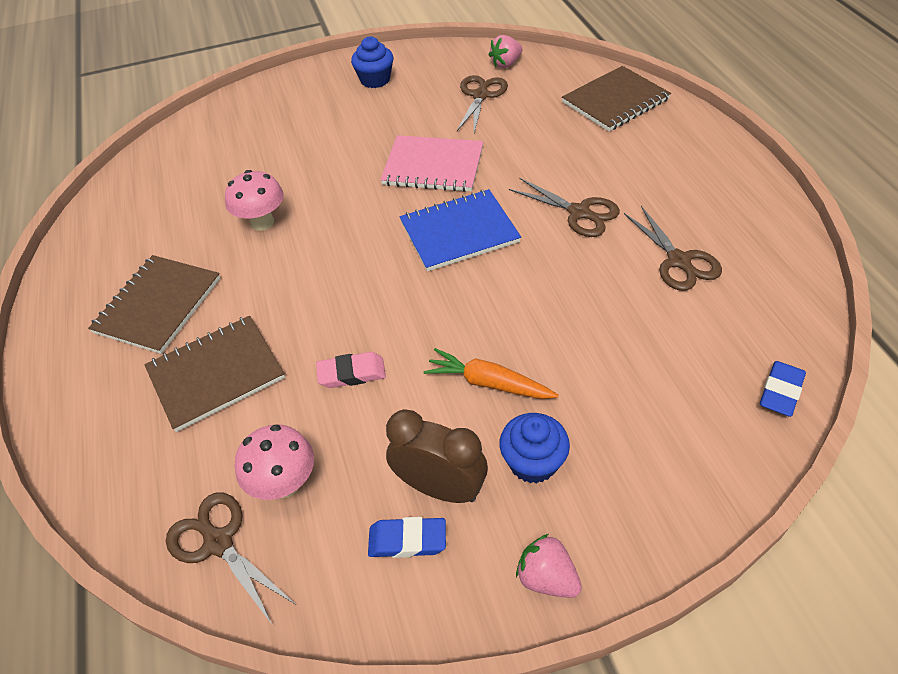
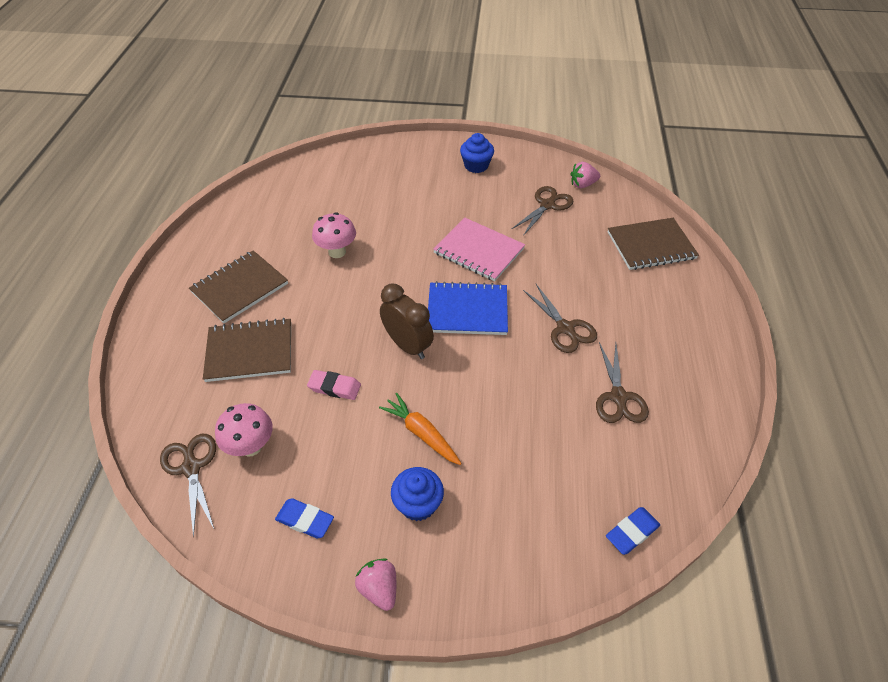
camera: 20 degrees right, 0 degrees up
brown clock [386,409,488,503] -> brown clock moved to [380,283,434,359]

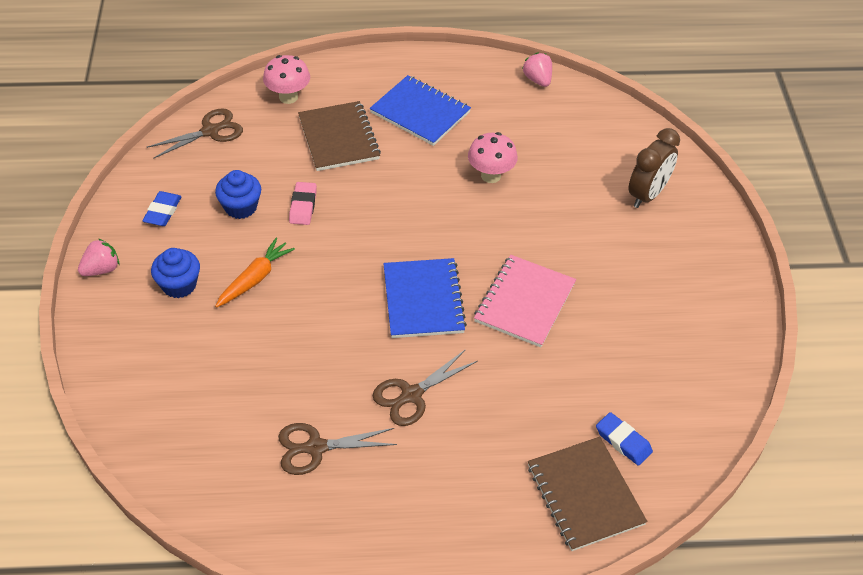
camera: 80 degrees right, 0 degrees up
brown notebook [189,250,288,323] -> blue notebook [370,75,471,146]
pink mushroom [215,403,273,457] -> pink mushroom moved to [263,55,310,104]
brown clock [380,283,434,359] -> brown clock moved to [629,128,680,208]
blue cupcake [460,133,494,173] -> blue cupcake moved to [215,170,261,219]
brown scissors [512,186,573,236] -> none
pink strawberry [570,162,600,188] -> pink strawberry moved to [522,52,552,87]
blue eraser [606,507,660,555] -> blue eraser moved to [596,412,653,466]

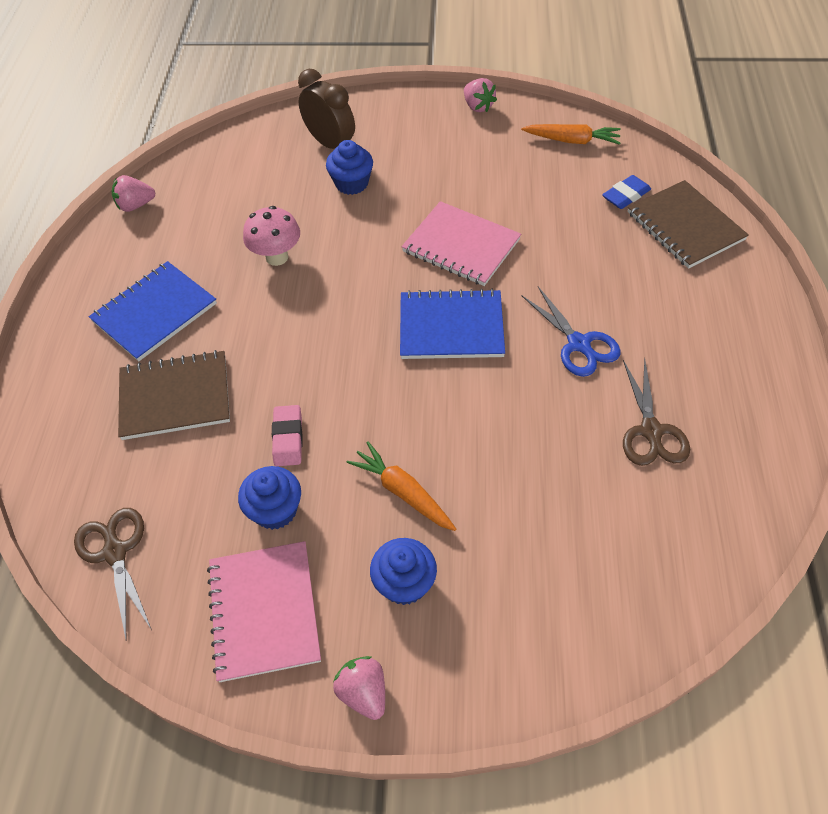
camera: 80 degrees left, 5 degrees up
blue eraser [142,191,182,226] -> pink notebook [207,541,321,682]
pink mushroom [263,55,310,104] -> none
pink eraser [289,182,317,225] -> pink eraser turned 75 degrees clockwise [272,405,303,466]
brown scissors [373,349,478,426] -> blue scissors [522,287,621,377]
brown notebook [528,437,647,551] -> brown notebook turned 75 degrees clockwise [628,180,749,269]
none -> blue cupcake [326,140,373,195]
none -> pink strawberry [464,78,497,112]
none -> orange carrot [521,124,621,145]

